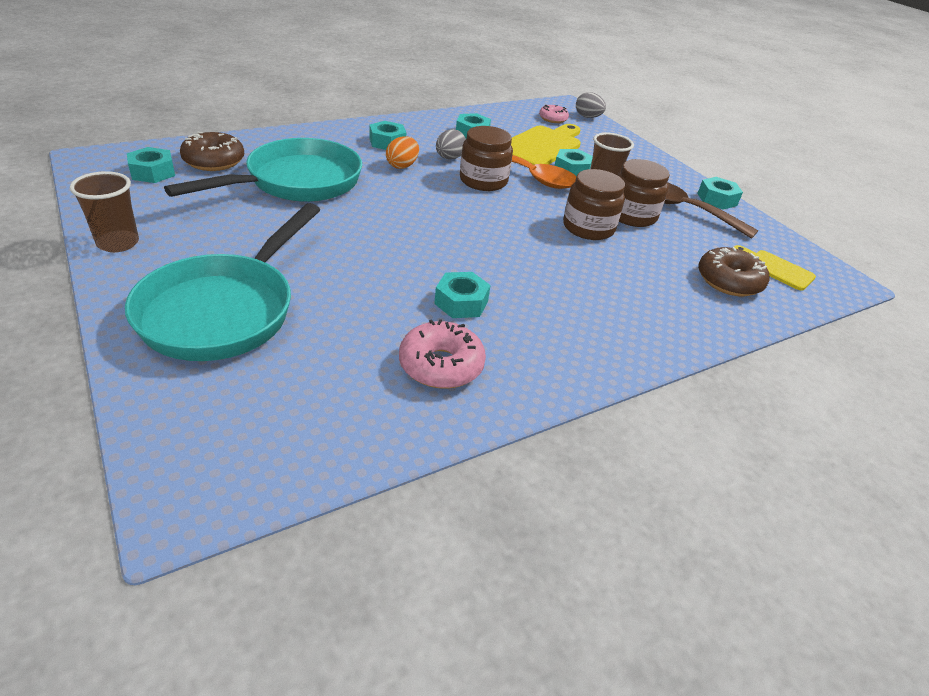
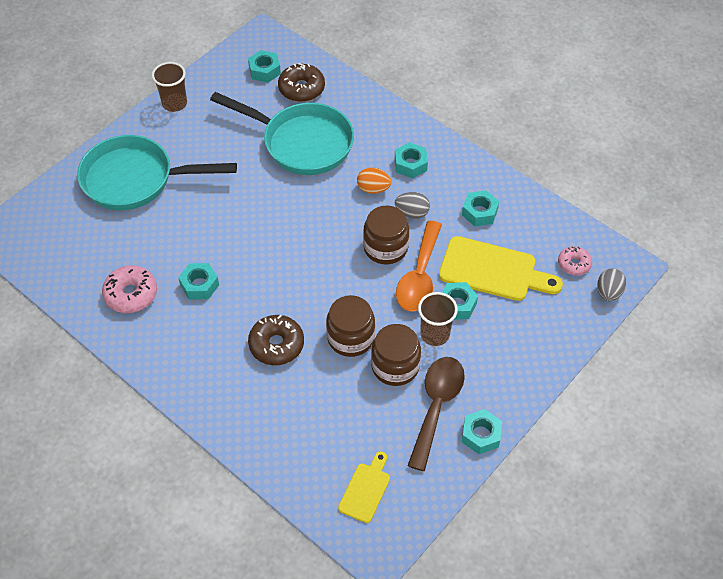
camera: 75 degrees right, 15 degrees up
brown donut [698,247,769,296] -> brown donut moved to [248,315,304,365]

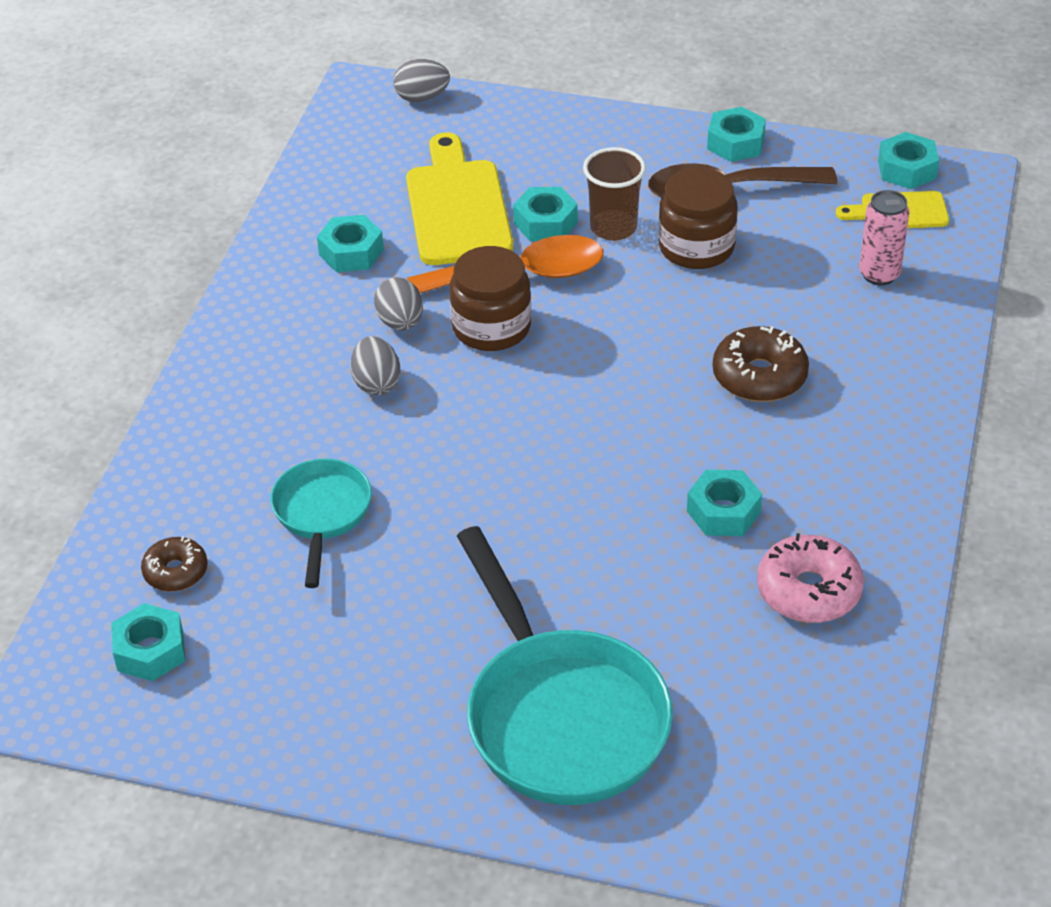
camera: 115 degrees left, 10 degrees down
brown cup [152,62,187,112] -> none
turquoise pan [210,92,354,175] -> turquoise pan [271,459,372,588], size x0.55
brown donut [278,63,325,102] -> brown donut [141,536,208,592], size x0.63
brown jar [326,295,375,357] -> none
orange egg [357,167,391,194] -> grey egg [351,336,400,395]
turquoise nut [395,142,428,178] -> turquoise nut moved to [878,132,939,189]
pink donut [558,246,592,276] -> none
none -> pink can [859,190,910,285]

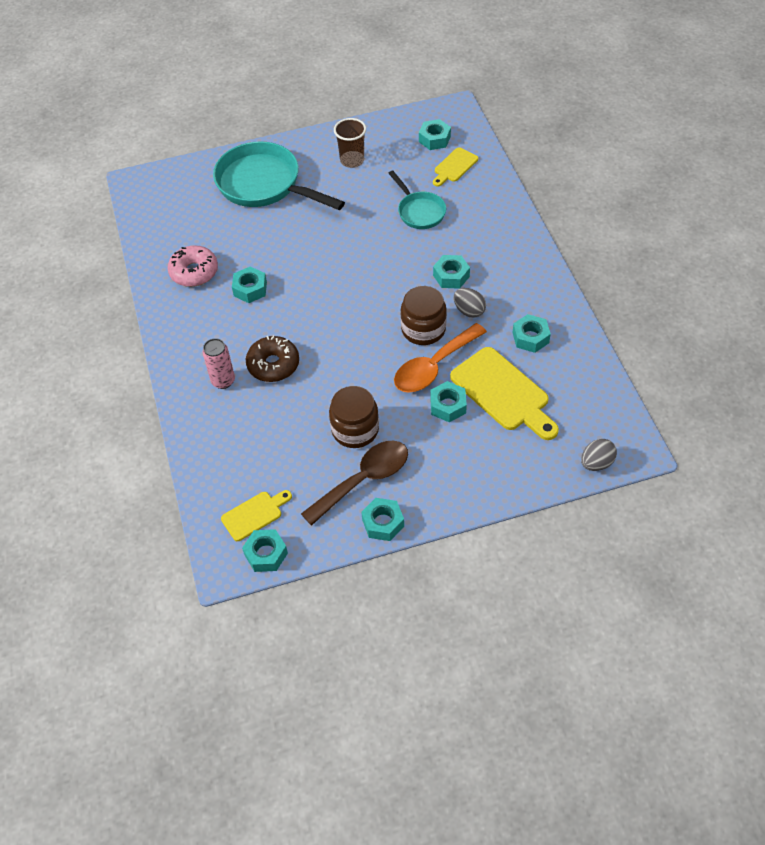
camera: 150 degrees right, 10 degrees up
brown donut [141,536,208,592] -> yellow cutting board [433,147,478,187]
grey egg [351,336,400,395] -> turquoise nut [433,255,470,289]
brown cup [583,147,646,241] -> brown cup moved to [334,118,366,168]
pink can [859,190,910,285] -> pink can moved to [203,338,235,389]

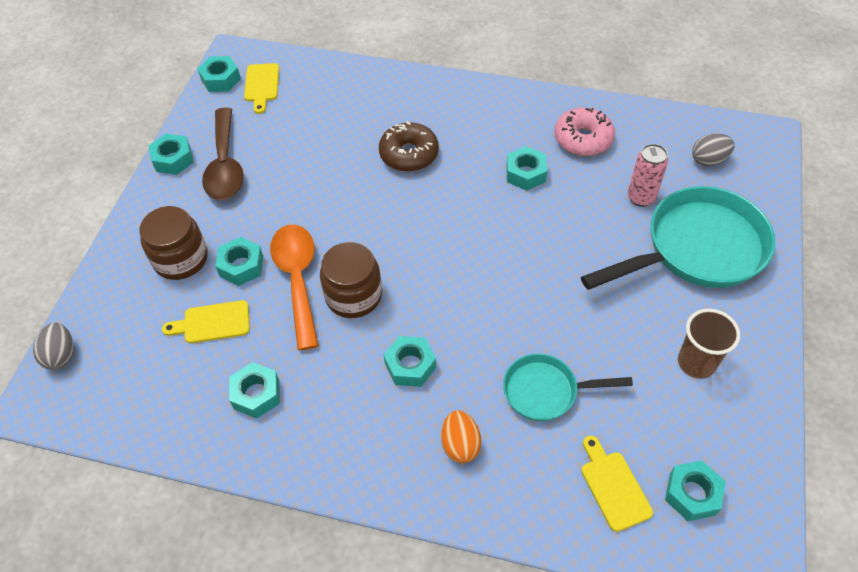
camera: 120 degrees right, 0 degrees up
pink can [203,338,235,389] -> pink can moved to [628,144,668,207]
brown jar [329,386,379,448] -> brown jar moved to [140,206,208,280]
yellow cutting board [450,347,559,440] -> yellow cutting board [162,300,250,343], size x0.55
grey egg [454,288,486,318] -> grey egg moved to [692,133,735,166]
none -> orange egg [441,410,481,463]

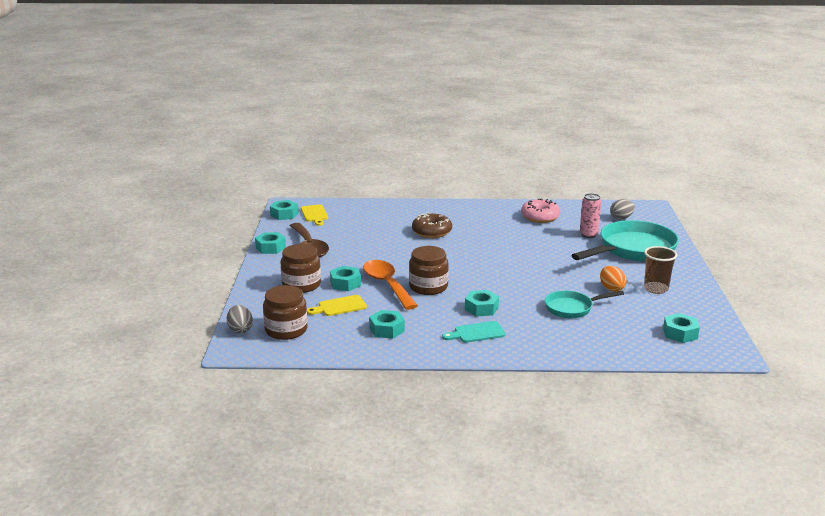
camera: 15 degrees left, 30 degrees down
orange egg [441,410,481,463] -> orange egg moved to [600,266,627,292]
turquoise nut [506,146,547,191] -> none
yellow cutting board [581,436,653,532] -> none
none -> brown jar [263,285,307,340]
none -> turquoise cutting board [442,321,506,343]

